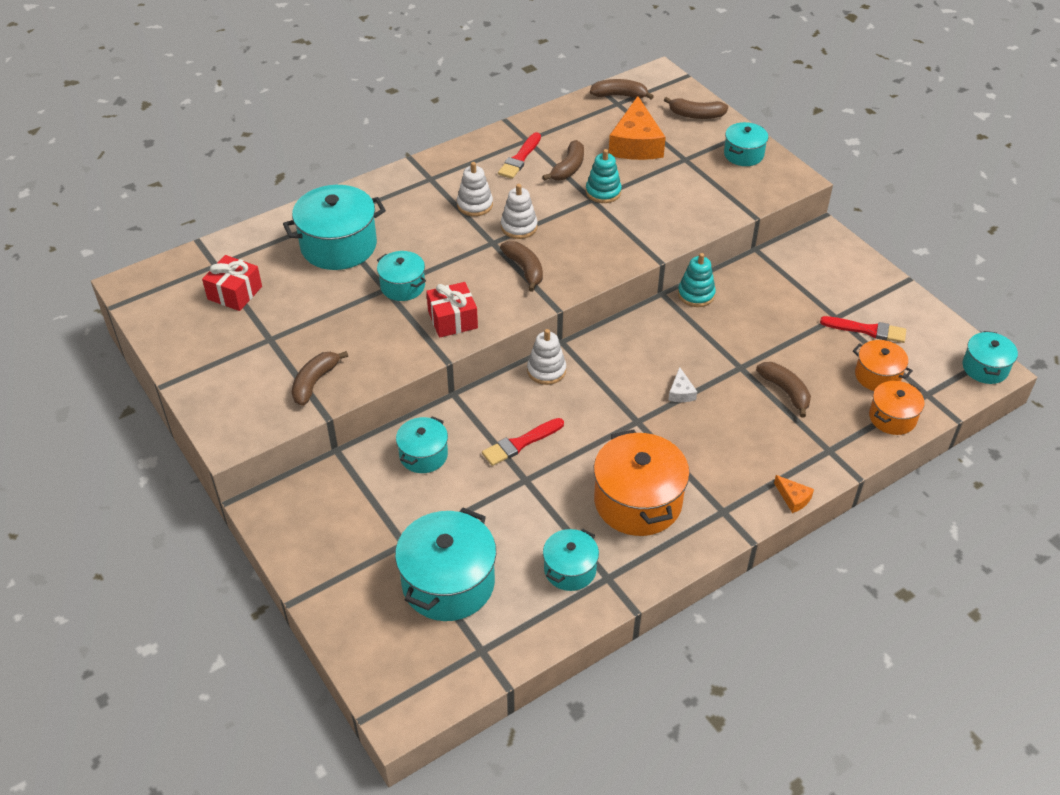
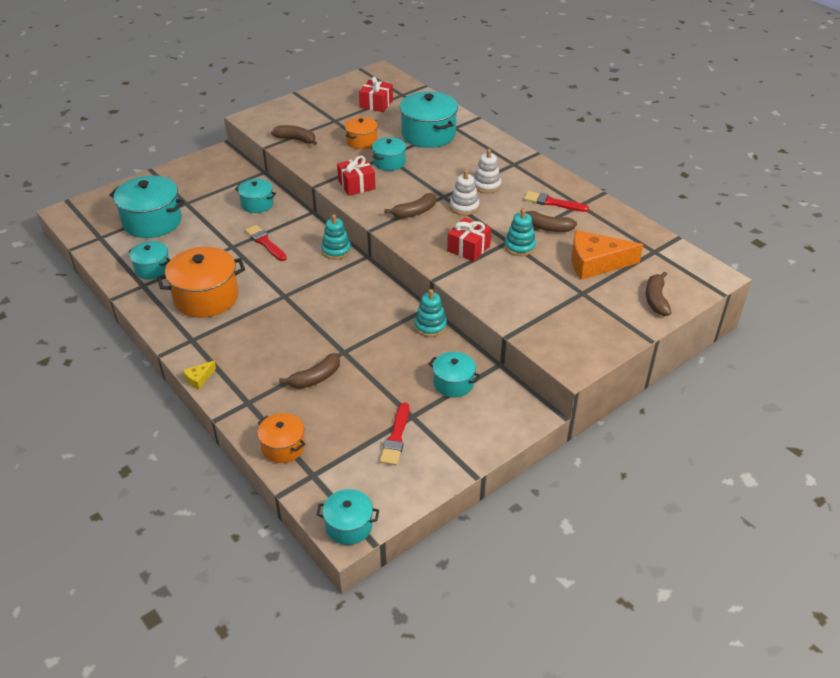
camera: 85 degrees right, 5 degrees down
white stacking toy [527,329,566,385] -> turquoise stacking toy [321,215,351,260]
brown banana [590,79,654,99] -> none
white cheese [668,367,697,402] -> none
turquoise pot [724,122,768,166] -> turquoise pot moved to [429,352,480,397]
orange cheese [774,475,814,513] -> yellow cheese [183,361,216,389]
orange pot [853,340,913,391] -> orange pot moved to [344,117,378,149]
none -> red gift [447,217,491,262]

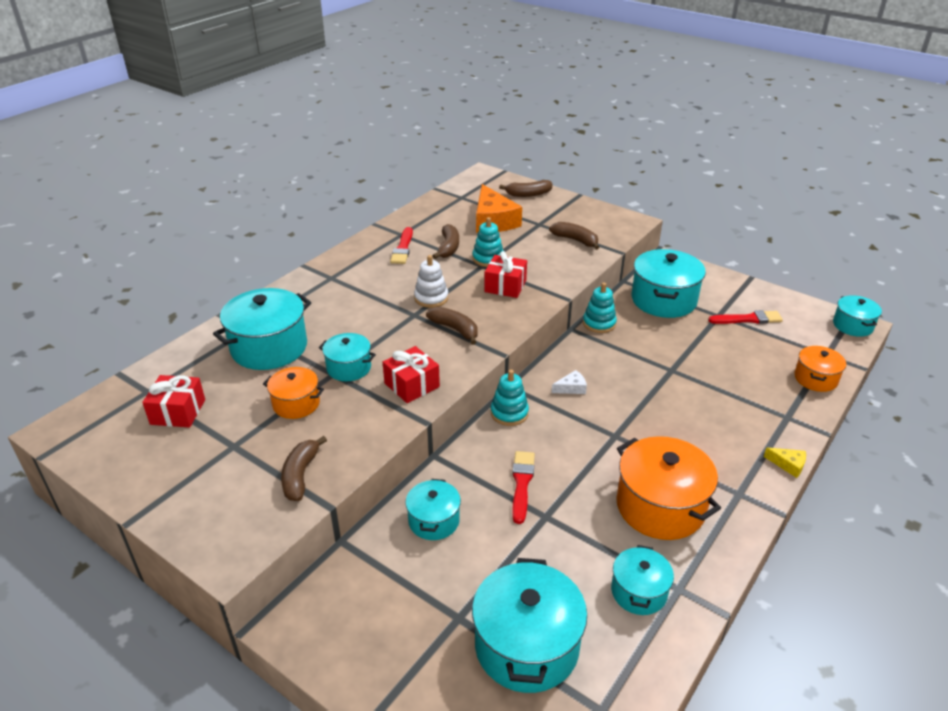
camera: 105 degrees left, 5 degrees down
red brush [245,225,287,261] -> red brush turned 150 degrees clockwise [512,451,535,524]
brown banana [279,353,340,389] -> brown banana moved to [549,222,599,250]
turquoise pot [429,352,480,397] -> turquoise pot [632,249,706,318], size x1.76
white stacking toy [474,149,501,193] -> none
none -> white cheese [552,370,587,394]

